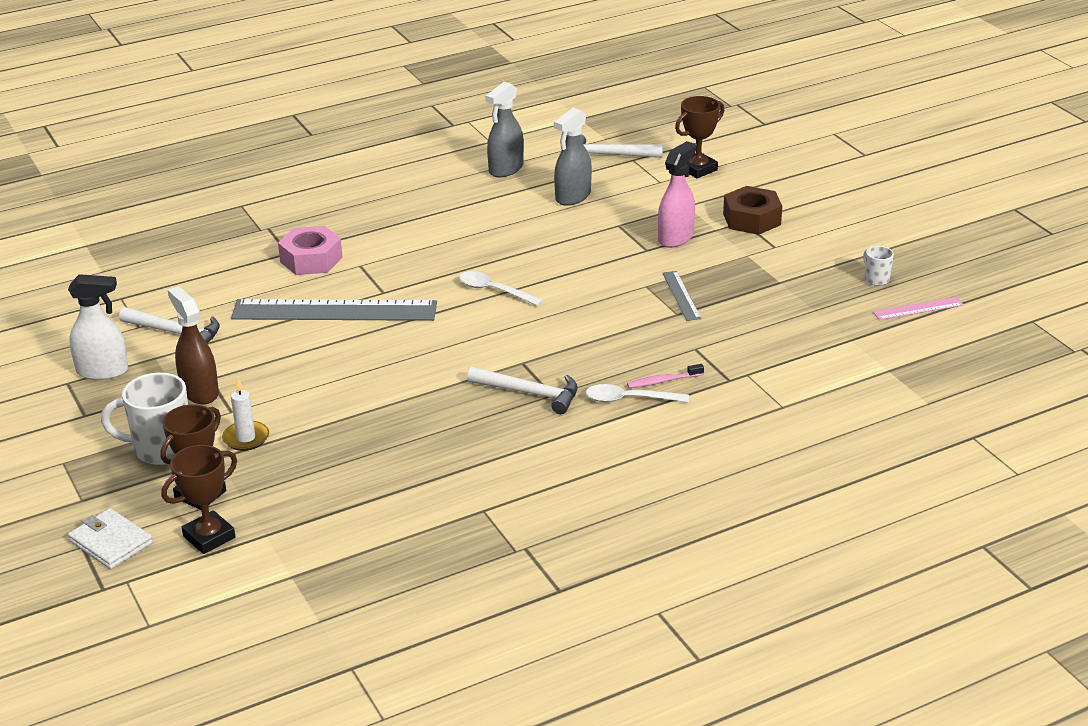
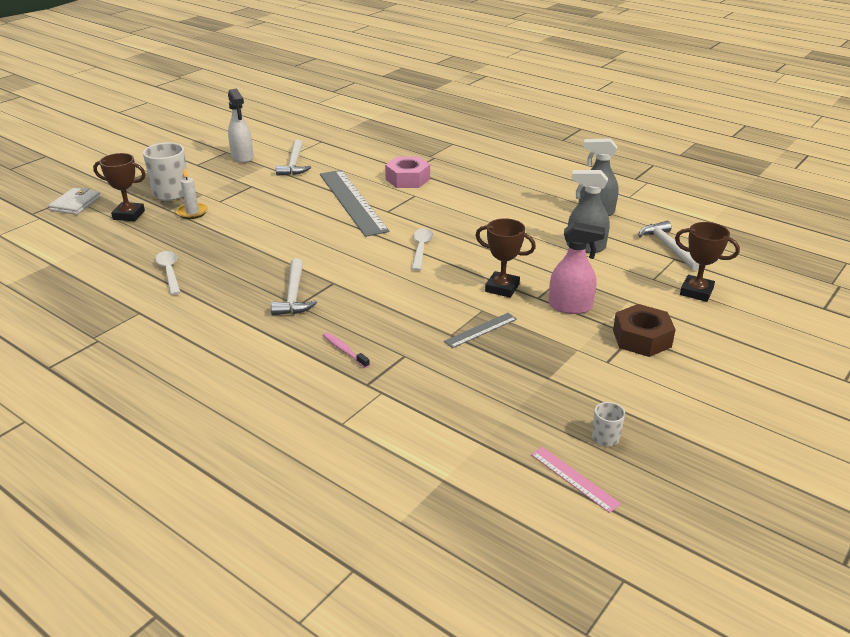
camera: 65 degrees right, 0 degrees up
brown trophy [161,445,237,554] -> brown trophy moved to [475,218,536,298]
brown spray bottle [168,286,219,405] -> none
white spoon [586,384,689,403] -> white spoon moved to [155,251,181,295]

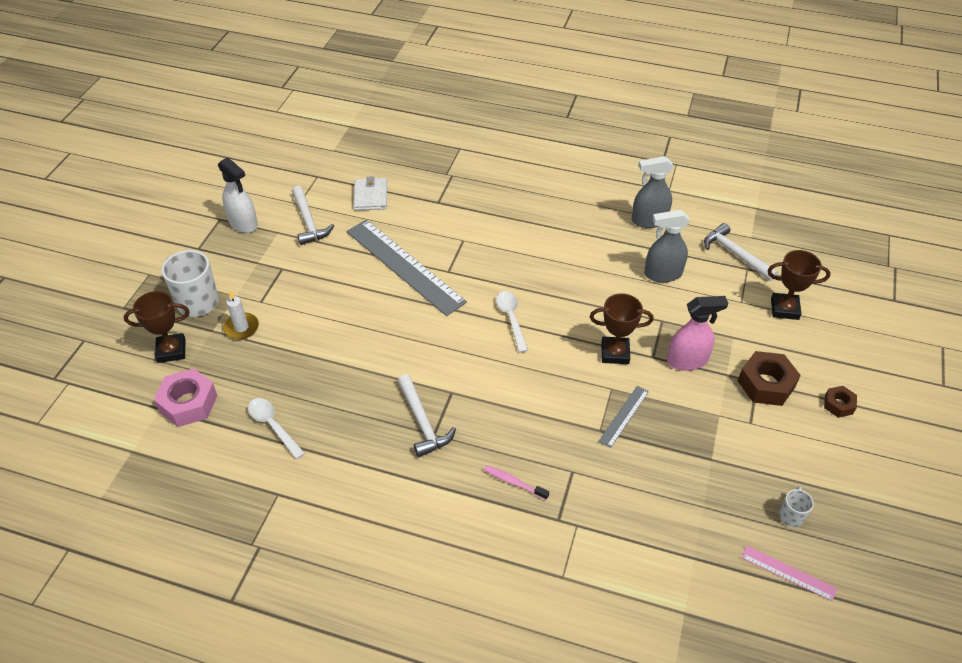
camera: 20 degrees left, 15 degrees up
white wallet [48,188,101,215] -> white wallet moved to [353,176,387,211]
pink nut [385,156,430,188] -> pink nut moved to [154,368,217,427]
none -> brown nut [824,386,857,418]

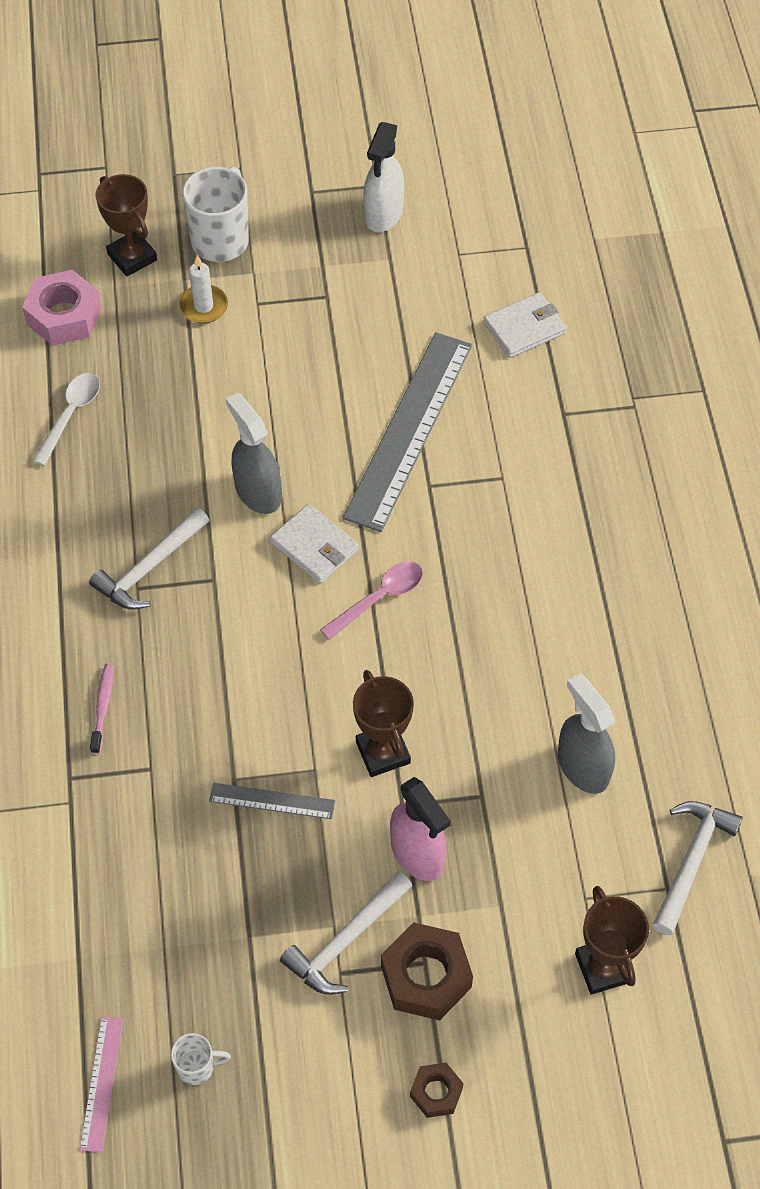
camera: 65 degrees right, 10 degrees up
white hammer [292,186,334,245] -> white hammer moved to [280,871,412,995]
white spoon [496,291,528,353] -> pink spoon [320,562,423,640]
grey spray bottle [632,156,674,228] -> grey spray bottle moved to [226,393,281,514]
none -> white wallet [270,504,359,583]

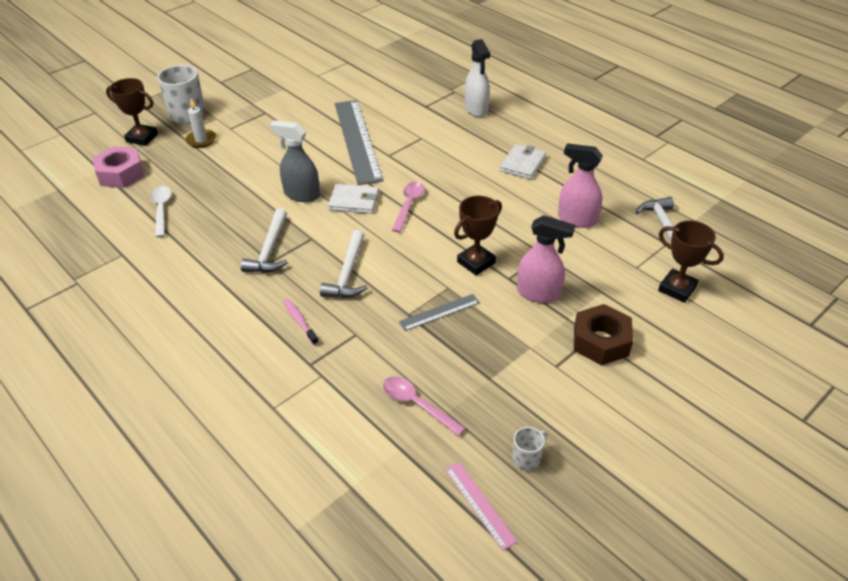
camera: 35 degrees left, 15 degrees down
white hammer [280,871,412,995] -> white hammer moved to [320,230,367,298]
brown trophy [353,670,414,777] -> brown trophy turned 75 degrees counterclockwise [454,196,502,275]
white spray bottle [363,122,404,232] -> white spray bottle moved to [465,39,490,117]
brown nut [410,1063,464,1118] -> none
white wallet [483,292,566,358] -> white wallet moved to [500,144,546,179]
grey spray bottle [558,673,615,794] -> pink spray bottle [558,143,603,228]
none -> pink spoon [383,376,465,436]

